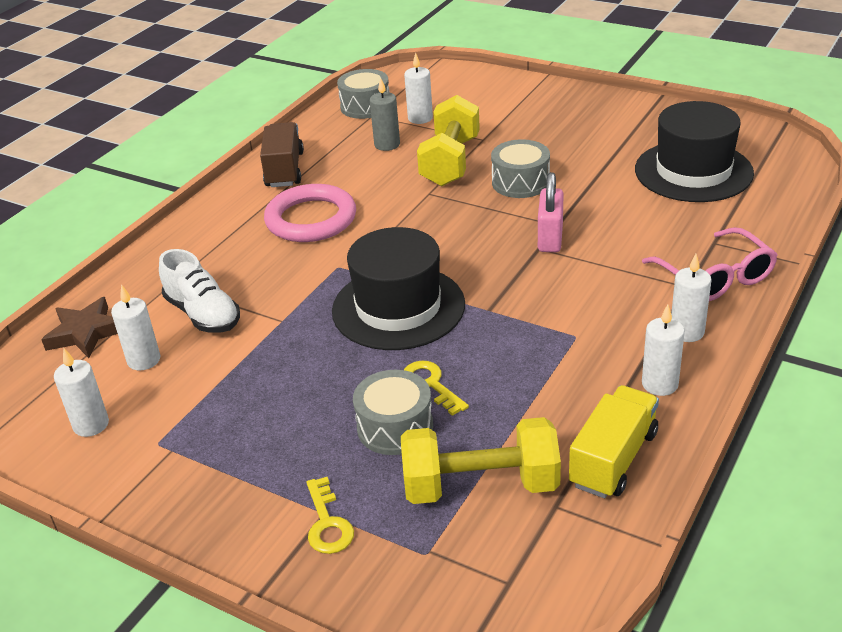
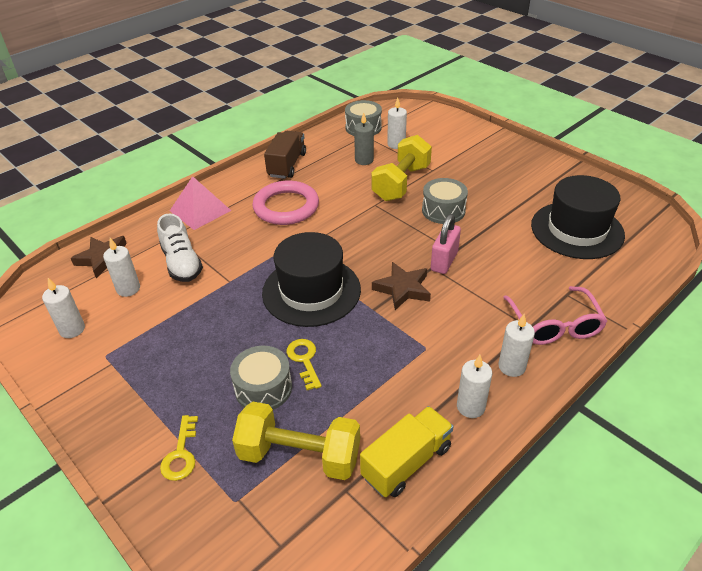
camera: 15 degrees right, 5 degrees up
none -> pink pyramid [170,176,232,230]
none -> brown star [372,262,431,310]

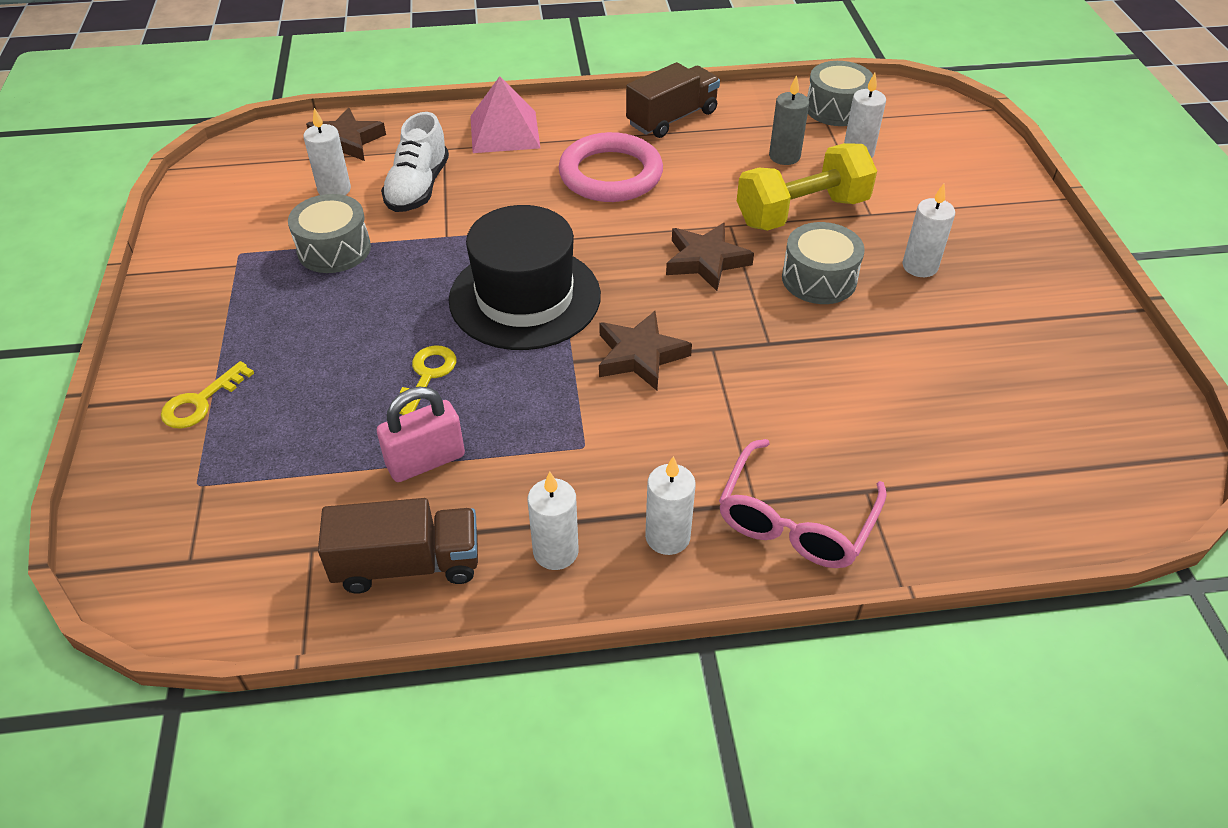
camera: 35 degrees right, 5 degrees up
white candle [42,278,85,338] -> white candle moved to [903,184,955,277]
grey drum [230,346,292,410] -> grey drum moved to [288,194,371,273]
yellow dumbbell [232,402,360,480] -> none
yellow truck [360,406,454,497] -> brown truck [318,498,478,593]
pink padlock [431,214,461,274] -> pink padlock moved to [377,387,465,482]
black hat [531,175,625,259] -> none
none -> brown star [666,223,754,291]

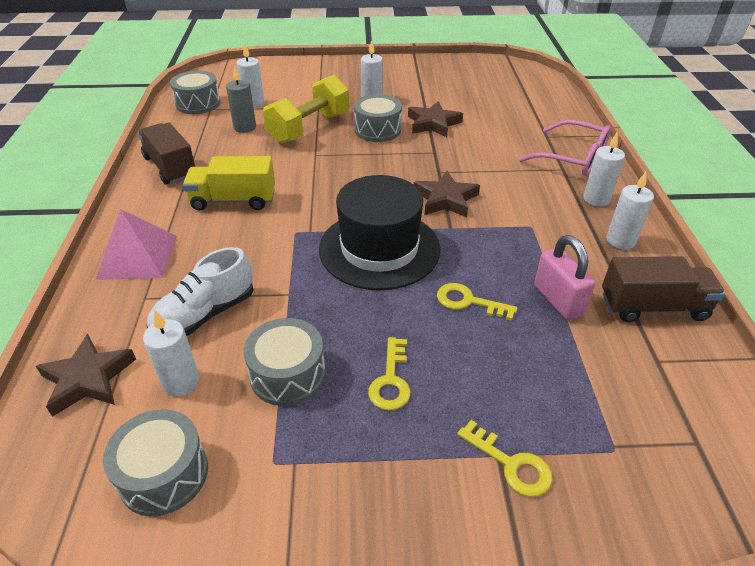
camera: 85 degrees left, 5 degrees down
brown truck [318,498,478,593] -> brown truck turned 90 degrees clockwise [602,256,725,322]
white shoe [381,112,449,212] -> white shoe turned 120 degrees clockwise [147,247,253,336]
pink ring [558,132,663,202] -> yellow truck [183,156,275,211]
brown star [666,223,754,291] -> brown star moved to [408,101,463,137]
yellow dumbbell [737,143,877,231] -> yellow dumbbell turned 60 degrees clockwise [263,75,349,144]
none -> grey drum [103,409,208,516]
none -> yellow key [368,337,411,411]

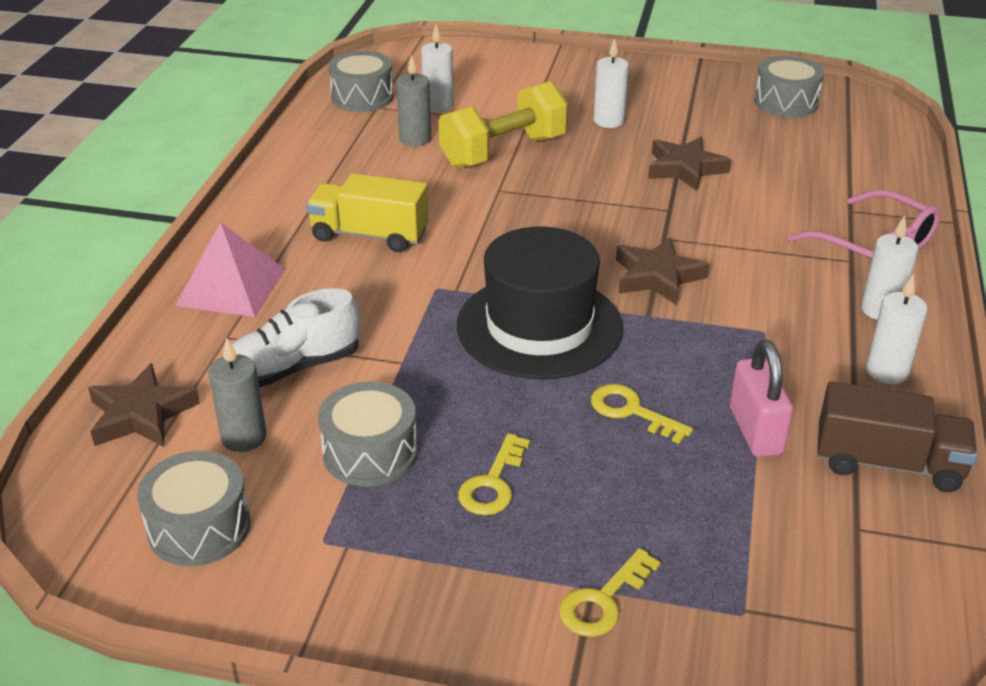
camera: 15 degrees right, 5 degrees down
brown truck [138,123,195,185] -> none
white candle [143,310,200,396] -> grey candle [208,337,266,452]
grey drum [354,94,402,142] -> grey drum moved to [754,56,824,118]
yellow key [457,420,552,497] -> yellow key turned 75 degrees clockwise [559,548,661,637]

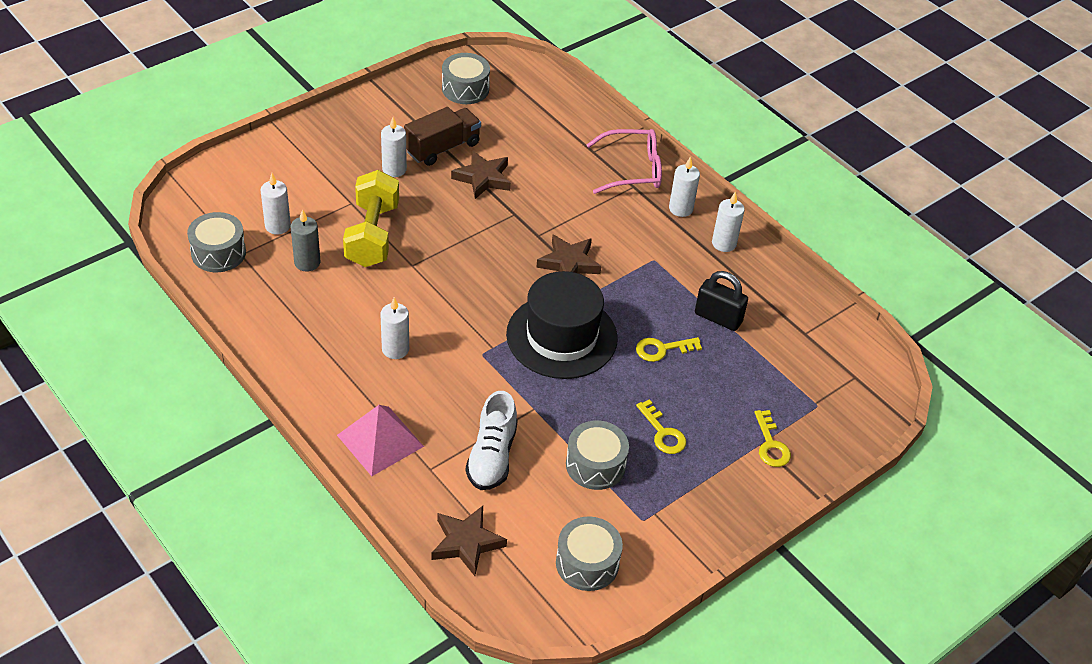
camera: 55 degrees left, 10 degrees up
grey candle [208,337,266,452] -> none
yellow truck [306,173,429,252] -> white candle [380,297,409,359]
pink padlock [730,340,793,457] -> black padlock [695,271,748,331]
brown truck [818,381,978,492] -> brown truck moved to [404,107,481,166]

